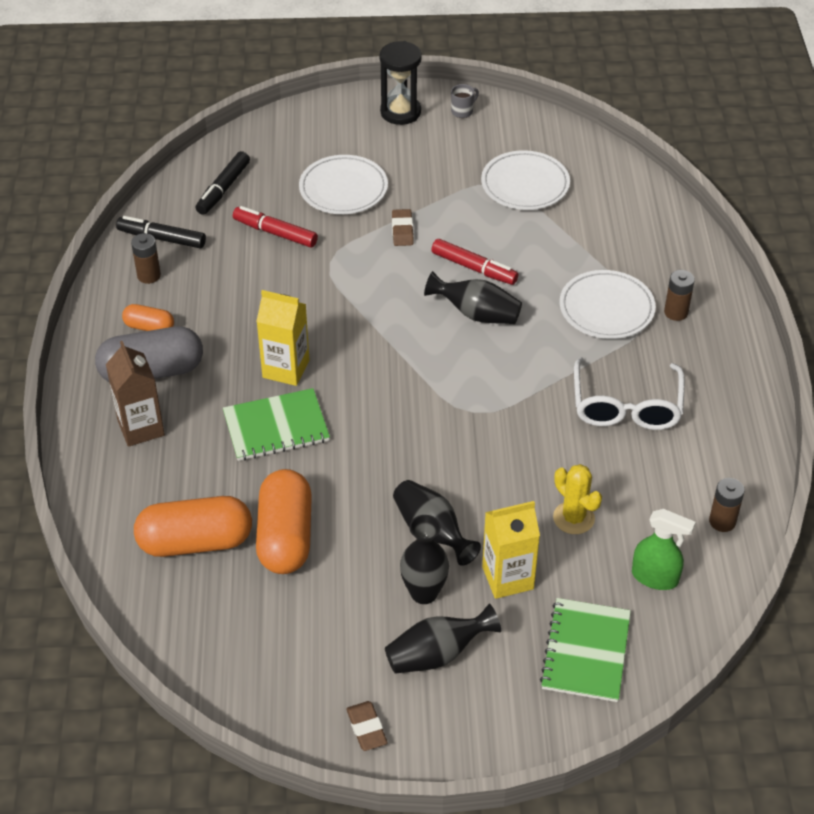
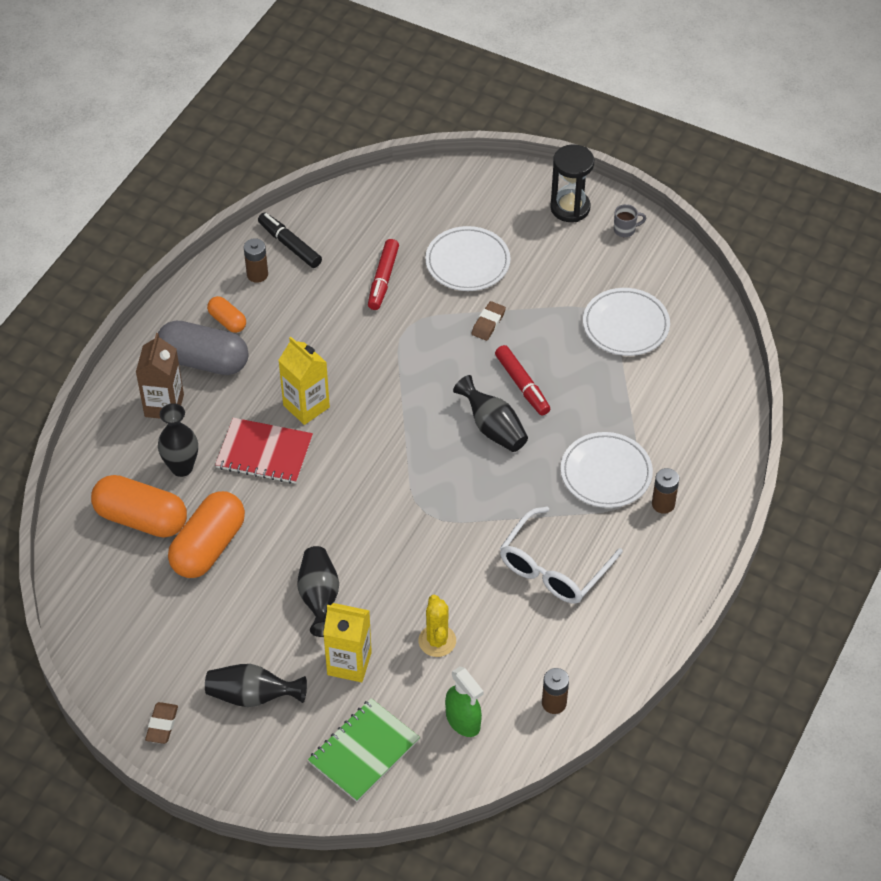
camera: 30 degrees right, 5 degrees up
black marker [196,151,250,215] -> none
green notebook [223,388,330,461] -> red notebook [215,418,313,484]
red marker [233,206,318,248] -> red marker turned 135 degrees counterclockwise [368,239,399,310]
black vase [400,515,449,604] -> black vase moved to [158,403,198,477]

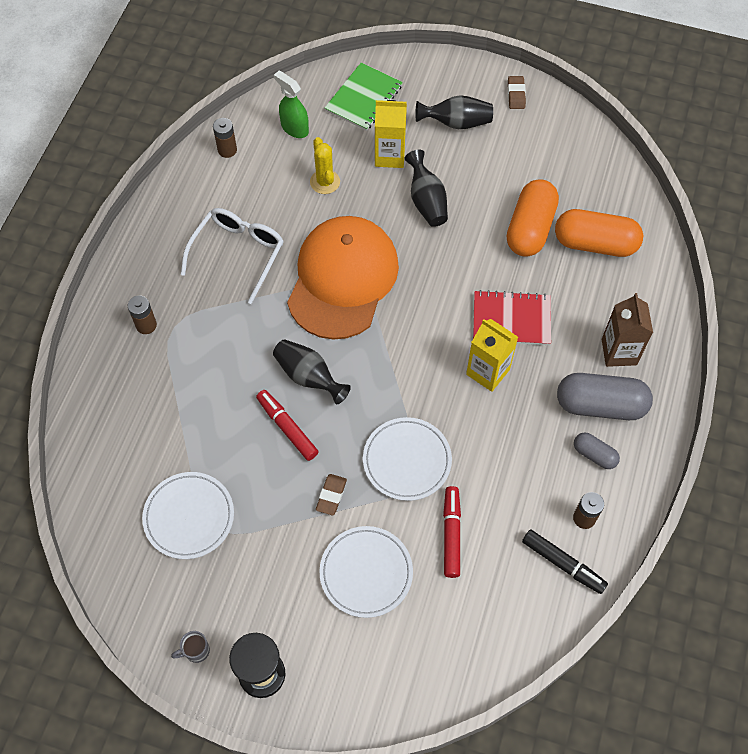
camera: 170 degrees right, 10 degrees up
black vase [158,403,198,477] -> none
orange capsule [207,296,246,333] -> grey capsule [574,433,620,469]
white plate [561,432,653,508] -> white plate moved to [363,417,452,501]
none -> orange cap [287,216,399,340]

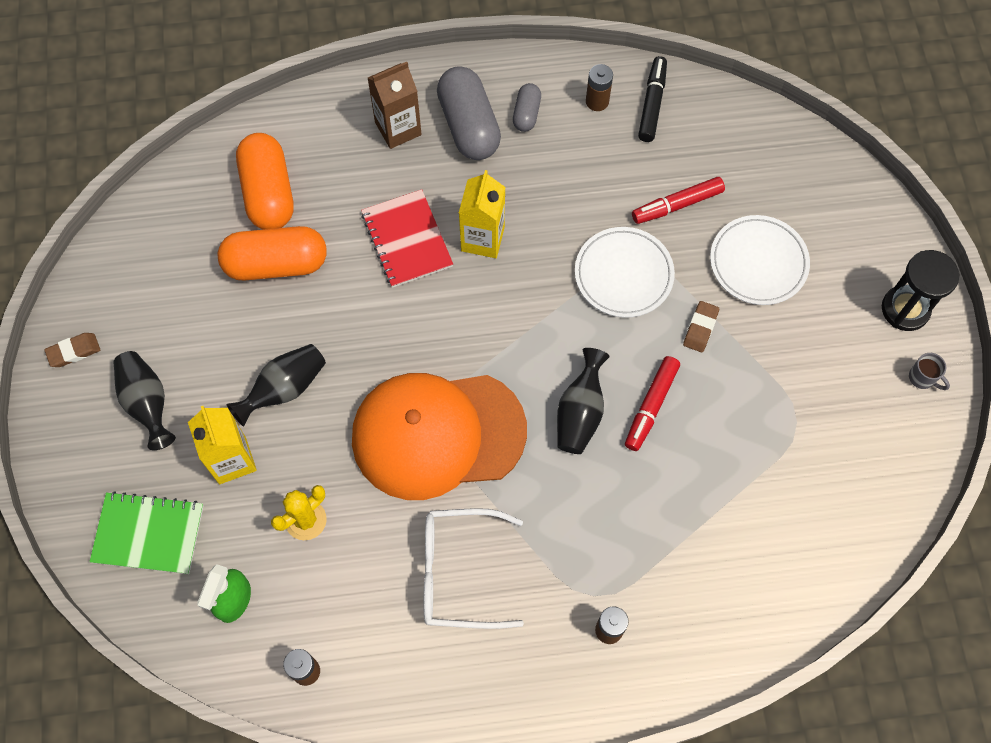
camera: 115 degrees left, 5 degrees up
white plate [142,472,234,559] -> none
brown eraser [316,474,347,515] -> brown eraser turned 60 degrees counterclockwise [683,301,719,352]

